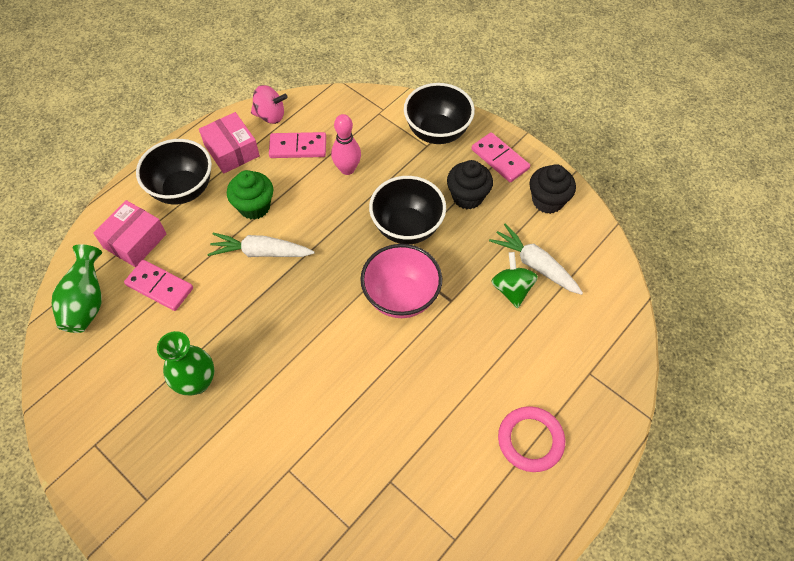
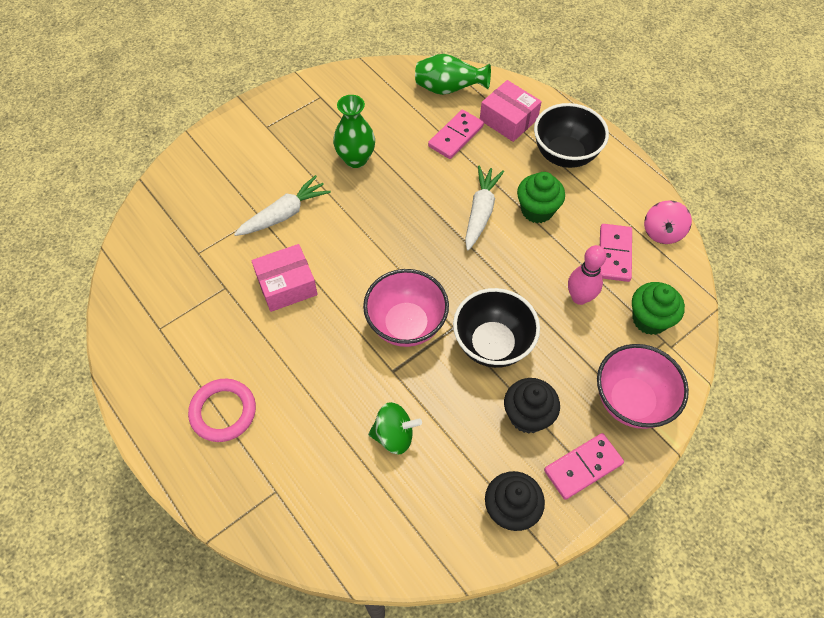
camera: 100 degrees right, 0 degrees up
pink box [199,112,260,174] -> pink box moved to [251,244,318,312]
black bowl [404,83,475,144] -> pink bowl [597,344,689,429]
white carrot [489,223,583,295] -> white carrot moved to [234,175,331,236]
none -> green cupcake [632,282,685,335]

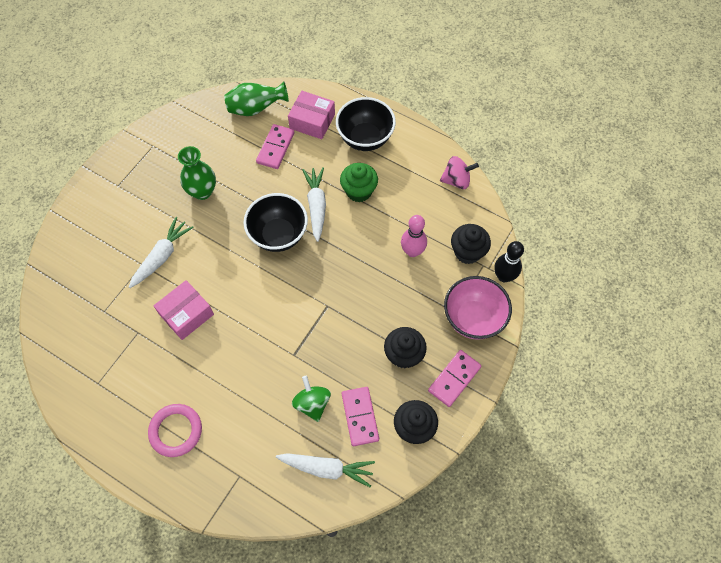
camera: 20 degrees left, 5 degrees up
pink bowl [363,269,449,347] -> none
green spinning top [368,402,422,454] -> green spinning top turned 90 degrees counterclockwise [292,376,331,422]
black bowl [453,288,540,368] -> black bowl moved to [243,193,308,252]
pink domino [600,224,632,282] -> pink domino moved to [342,387,379,446]
green cupcake [632,282,685,335] -> black cupcake [451,224,491,264]
pink spinning top [644,200,692,244] -> pink spinning top turned 90 degrees counterclockwise [440,156,479,189]
none -> white carrot [276,453,375,487]
none -> black bowling pin [494,241,524,282]

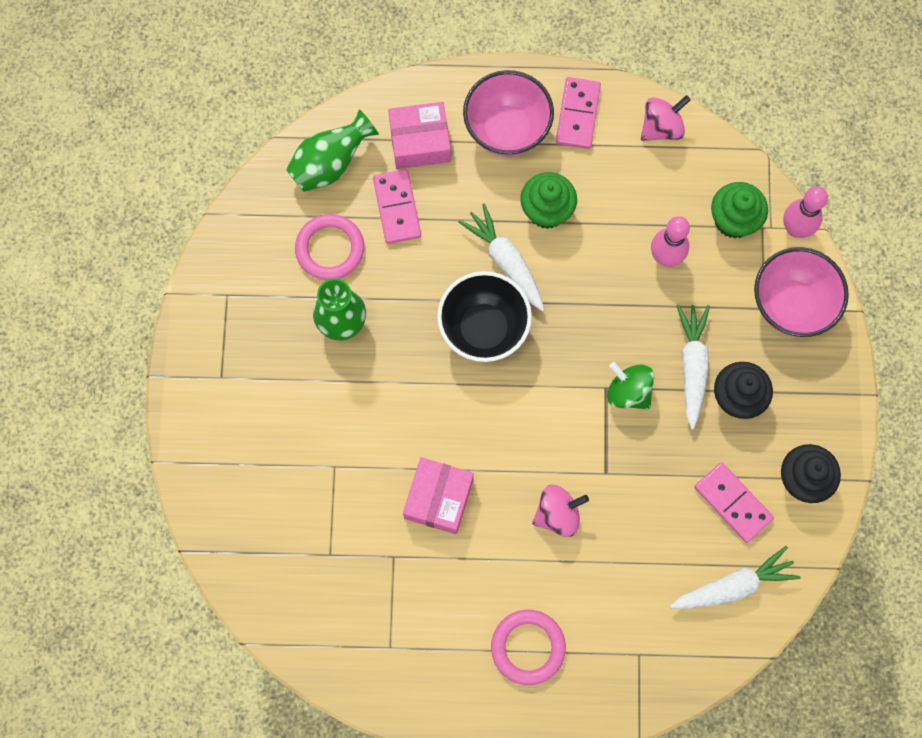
camera: 30 degrees left, 10 degrees up
white carrot [129,217,194,288] -> white carrot moved to [676,304,710,429]
green spinning top [292,376,331,422] -> green spinning top moved to [607,362,654,410]
black bowl [336,97,396,151] -> pink bowl [463,70,554,156]
pink domino [428,350,481,407] -> pink domino moved to [556,77,601,149]
black cupcake [451,224,491,264] -> green cupcake [711,182,768,238]
black bowling pin [494,241,524,282] -> pink bowling pin [783,186,828,238]
none -> pink ring [295,214,364,280]
none -> pink spinning top [532,485,589,537]

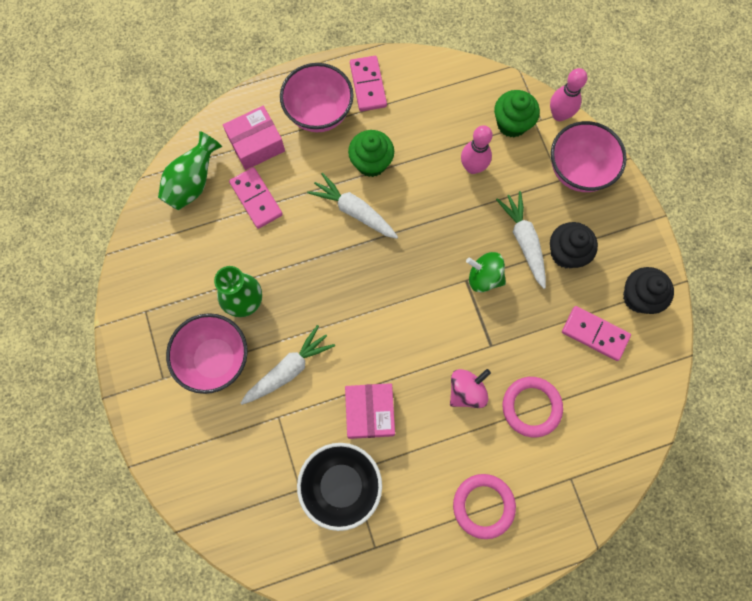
camera: 20 degrees left, 0 degrees up
pink ring [295,214,364,280] -> pink ring moved to [503,377,563,437]
black bowl [437,271,532,362] -> black bowl moved to [297,443,382,531]
pink spinning top [641,95,690,141] -> none
white carrot [670,546,800,609] -> white carrot moved to [241,325,335,405]
none -> pink bowl [166,313,248,394]

